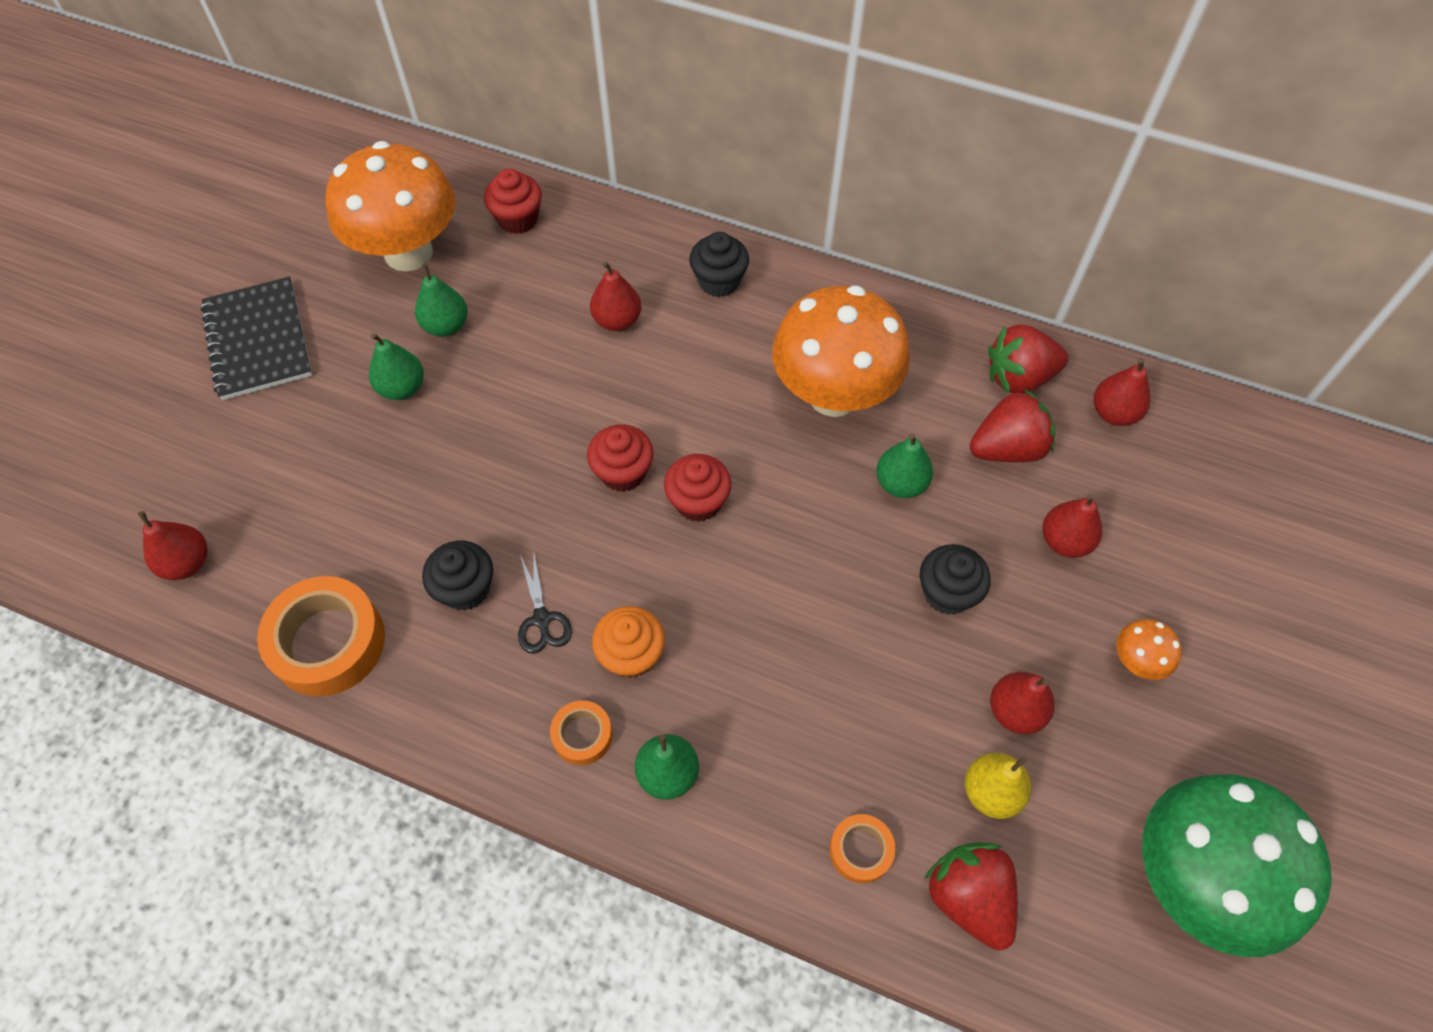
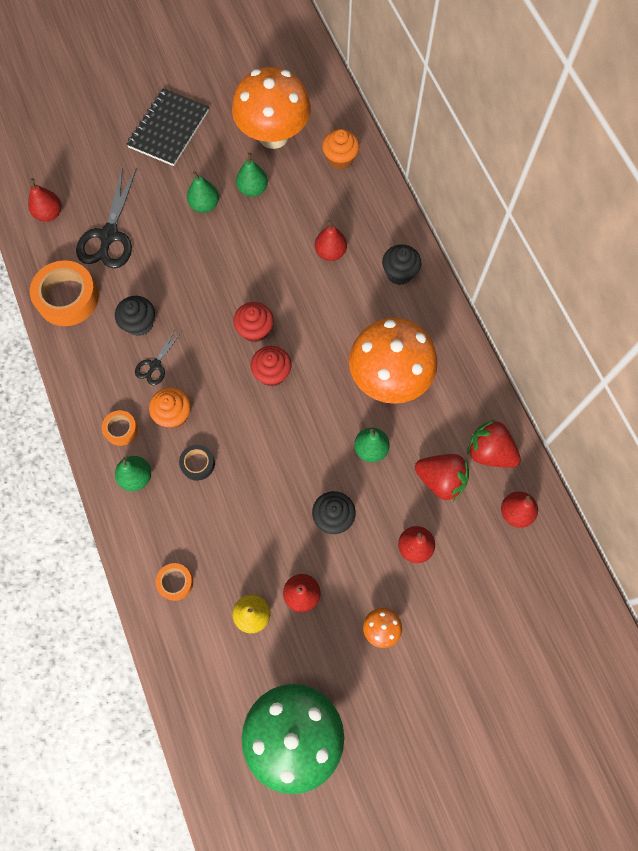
camera: 45 degrees right, 10 degrees up
red cupcake [484,169,542,234] -> orange cupcake [322,129,359,170]
red strawberry [924,842,1018,950] -> none
none -> black scissors [76,169,136,268]
none -> black tape [179,445,215,481]

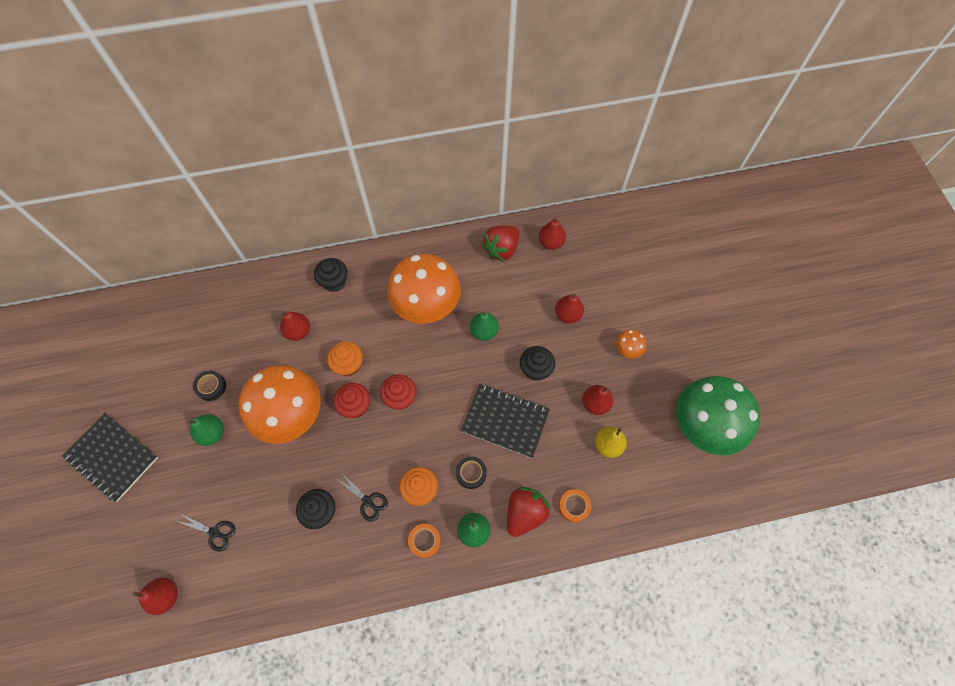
camera: 80 degrees left, 5 degrees down
orange tape [30,260,99,326] -> none
black scissors [76,169,136,268] -> black scissors [177,514,236,552], size x0.52
orange mushroom [232,67,311,149] -> orange mushroom moved to [239,365,321,444]
green pear [236,153,268,197] -> black tape [193,371,226,401]
orange cupcake [322,129,359,170] -> orange cupcake moved to [327,341,363,376]
red strawberry [415,454,469,502] -> red strawberry moved to [507,487,550,537]
none -> black notebook [461,384,550,458]

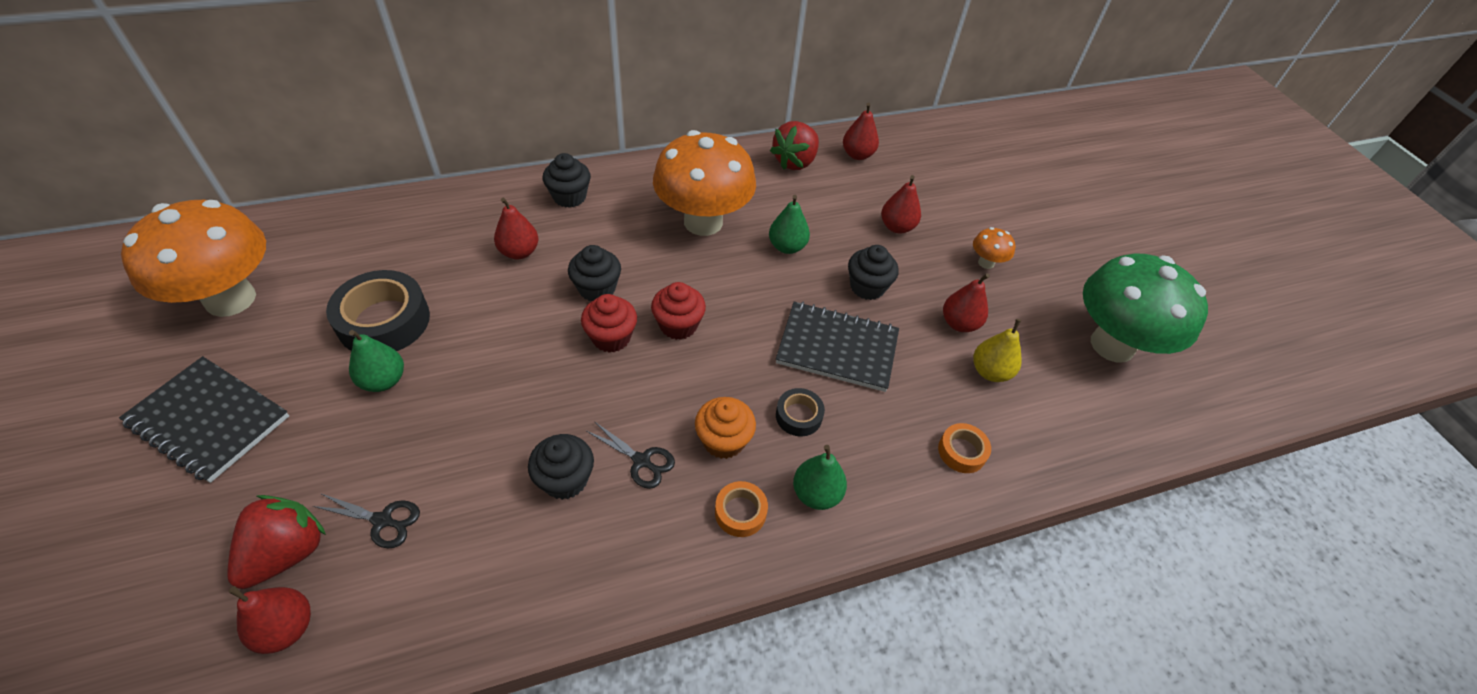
camera: 10 degrees left, 15 degrees down
black tape [193,371,226,401] -> black tape [326,270,430,351], size x1.95
orange mushroom [239,365,321,444] -> orange mushroom moved to [121,200,266,317]
orange cupcake [327,341,363,376] -> black cupcake [568,245,621,301]
red strawberry [507,487,550,537] -> red strawberry moved to [227,495,326,589]

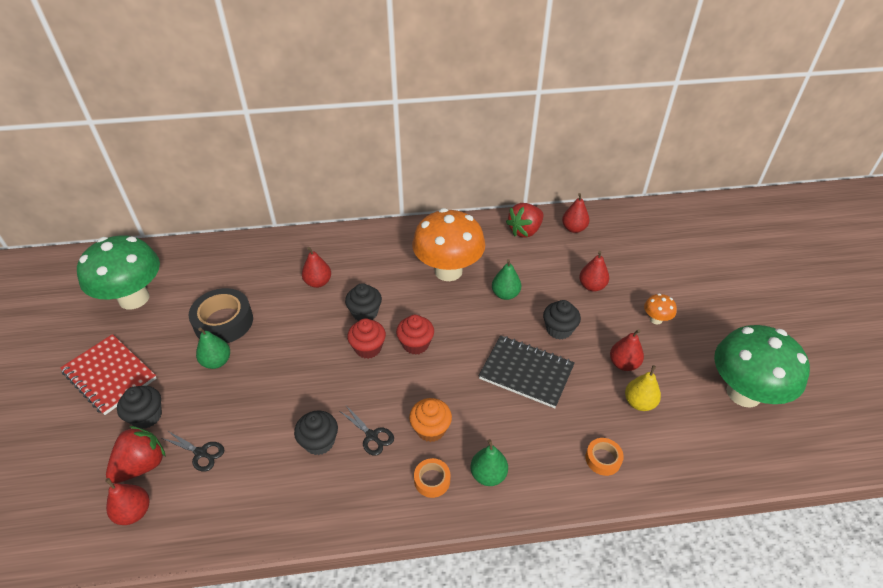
camera: 15 degrees right, 5 degrees down
black notebook [119,356,289,483] -> red notebook [60,334,157,415]
orange mushroom [121,200,266,317] -> green mushroom [77,235,160,309]
black cupcake [543,153,591,208] -> black cupcake moved to [117,386,162,429]
black tape [776,388,825,436] -> none

